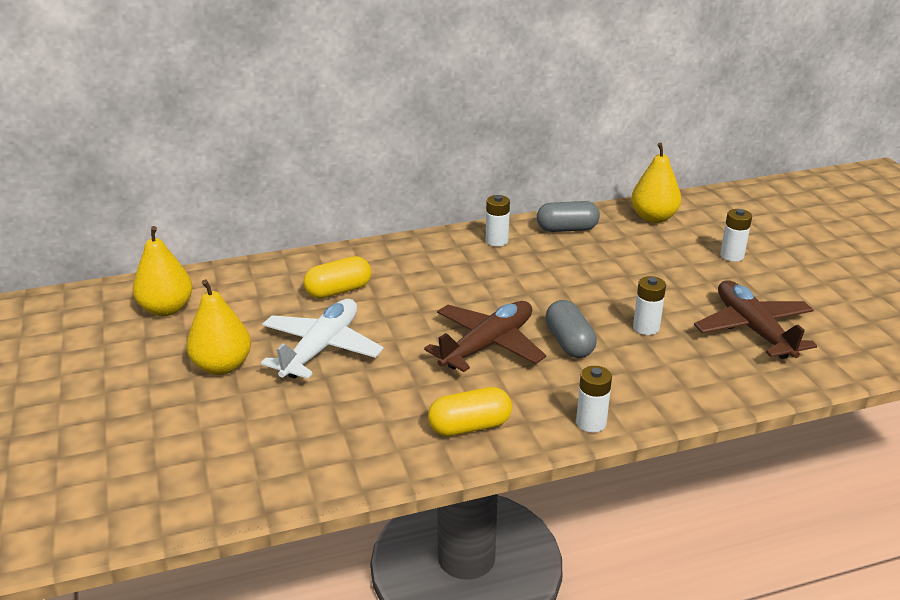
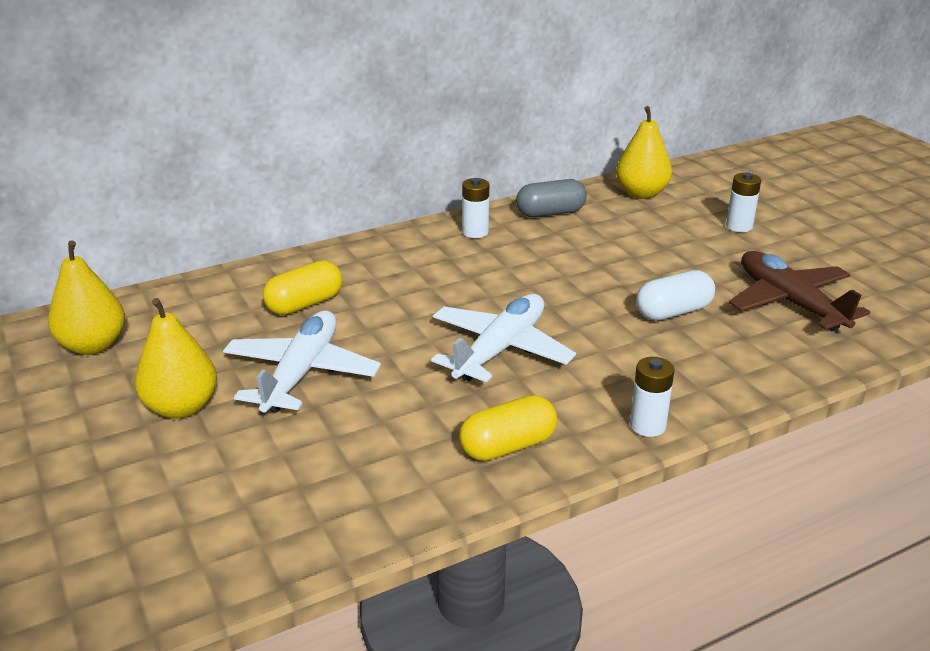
camera: 10 degrees left, 0 degrees up
brown plane [424,301,546,372] -> white plane [431,294,576,382]
grey capsule [545,300,597,358] -> none
white battery [633,276,666,335] -> white capsule [636,270,715,321]

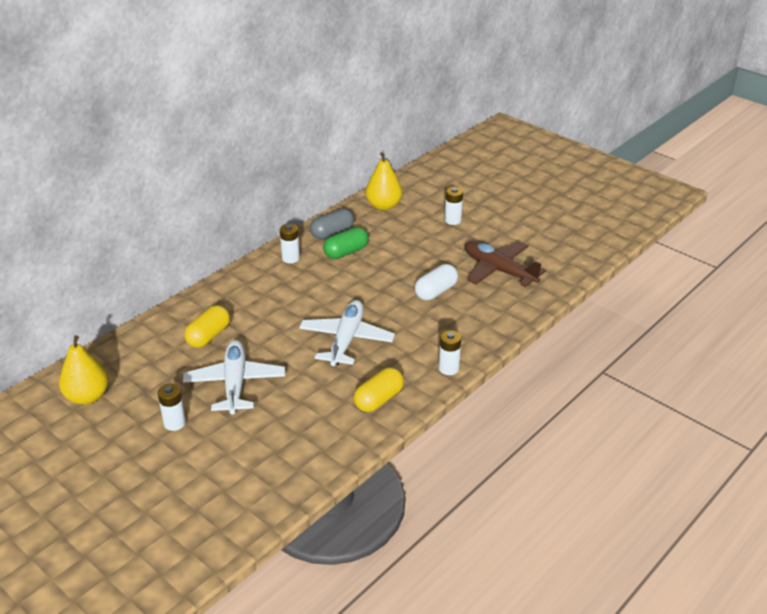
camera: 20 degrees left, 5 degrees up
yellow pear [135,298,217,419] -> white battery [158,384,186,431]
none -> green capsule [323,227,369,259]

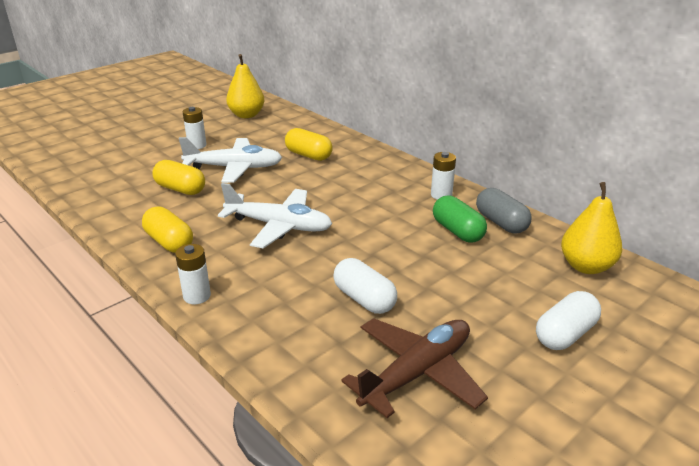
camera: 95 degrees right, 5 degrees down
white battery [445,187,463,225] -> white capsule [536,291,601,350]
none -> yellow capsule [152,160,205,195]

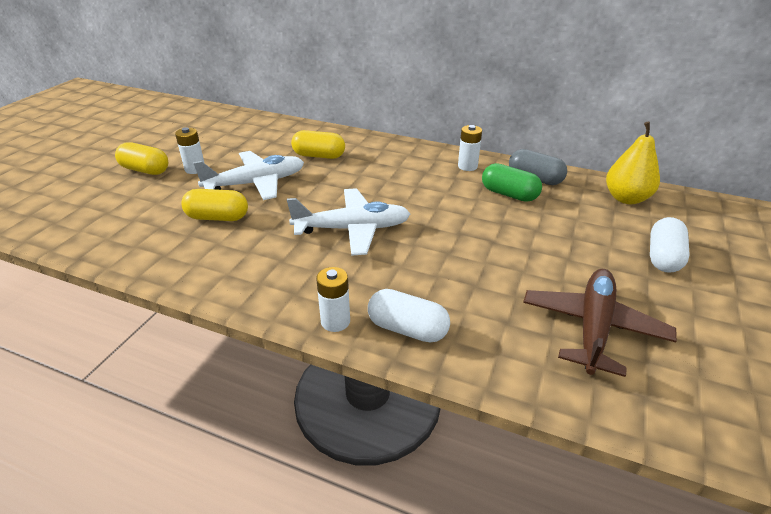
camera: 25 degrees left, 5 degrees up
yellow capsule [142,206,193,253] -> yellow capsule moved to [115,142,169,175]
yellow pear [226,54,265,118] -> none
white capsule [333,258,397,314] -> white capsule moved to [368,289,450,342]

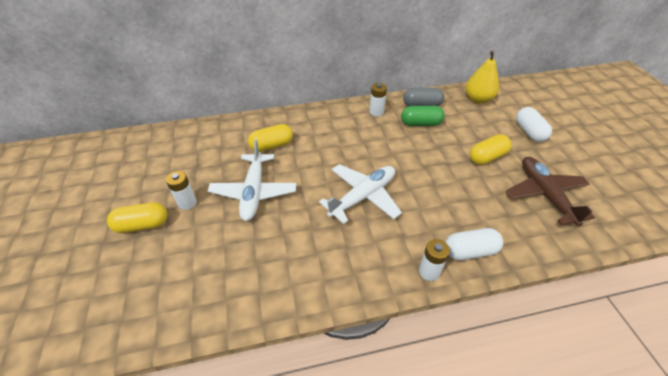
camera: 35 degrees left, 10 degrees up
yellow capsule [181,189,248,221] -> yellow capsule moved to [470,134,512,165]
white plane [193,151,304,200] -> white plane turned 150 degrees clockwise [208,139,296,221]

